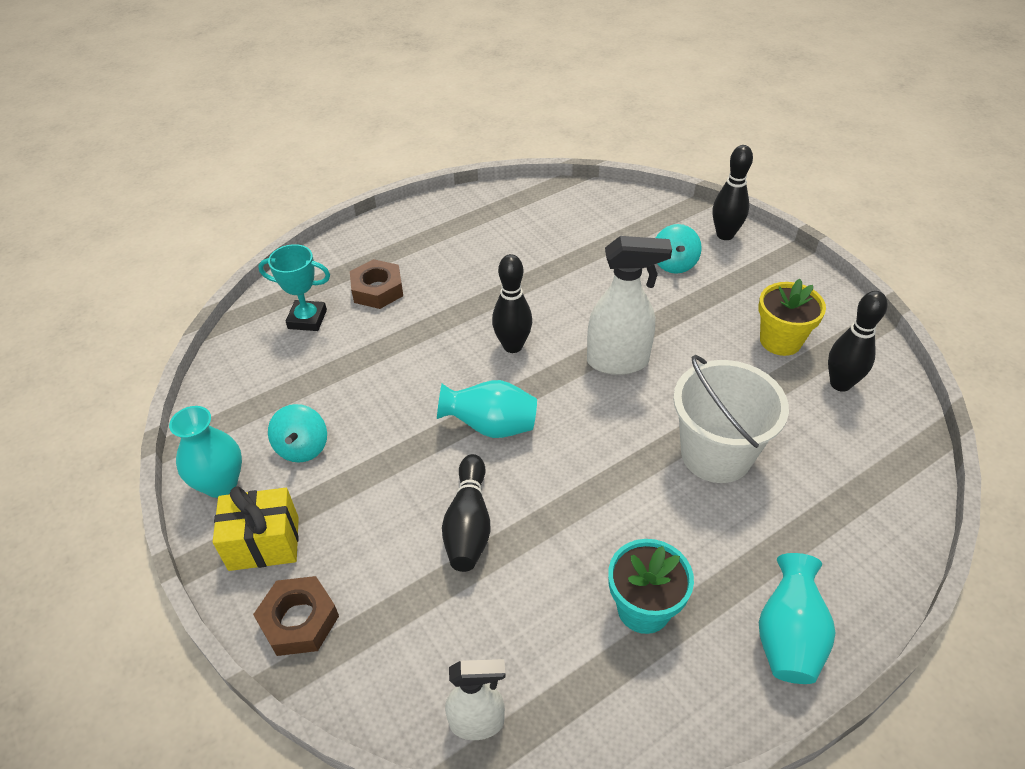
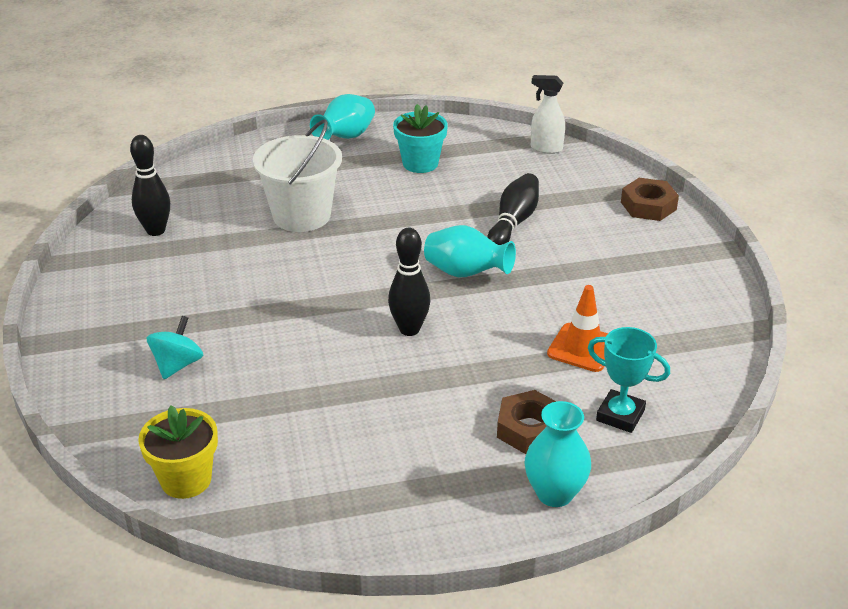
camera: 160 degrees left, 10 degrees down
turquoise vase [169,406,242,498] -> turquoise vase moved to [525,401,591,507]
yellow gift [213,486,299,571] -> none
turquoise spinning top [268,404,327,463] -> none
white spray bottle [587,236,672,375] -> none
black bowling pin [713,145,753,240] -> none
yellow flower pot [758,279,826,356] -> yellow flower pot moved to [138,406,218,499]
none -> orange traffic cone [547,285,608,372]

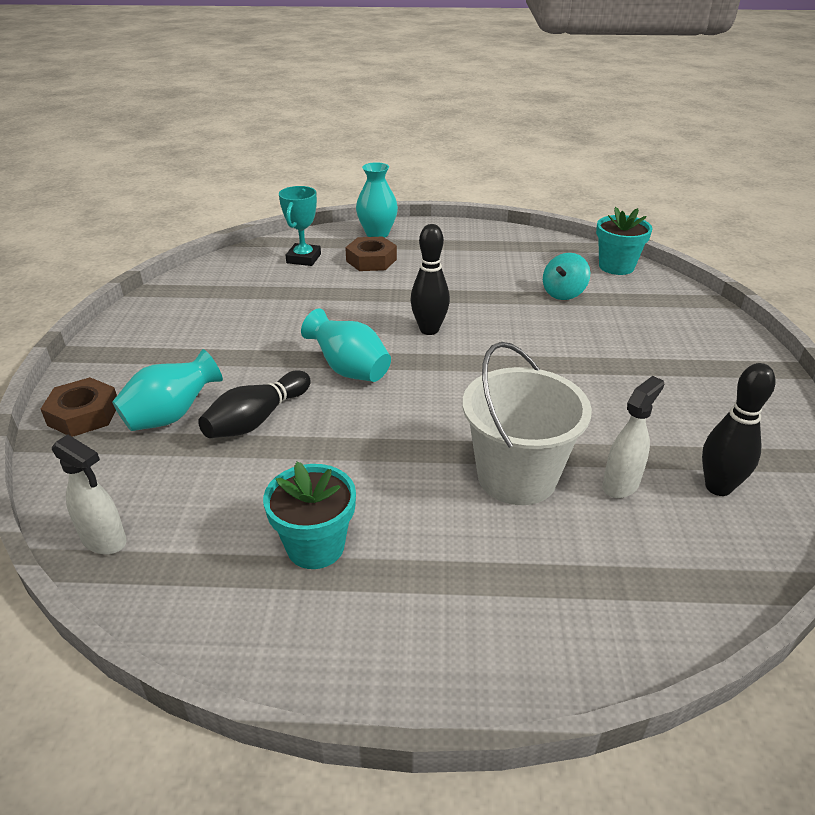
camera: 165 degrees left, 0 degrees up
yellow flower pot [138,406,218,499] -> turquoise flower pot [596,207,653,275]
turquoise spinning top [147,316,203,379] -> turquoise spinning top moved to [543,253,590,300]
turquoise vase [310,94,375,140] -> turquoise vase moved to [112,349,223,431]
orange traffic cone [547,285,608,372] -> none
turquoise trophy [588,327,670,433] -> turquoise trophy turned 60 degrees clockwise [279,186,321,266]
none -> white spray bottle [602,376,664,498]

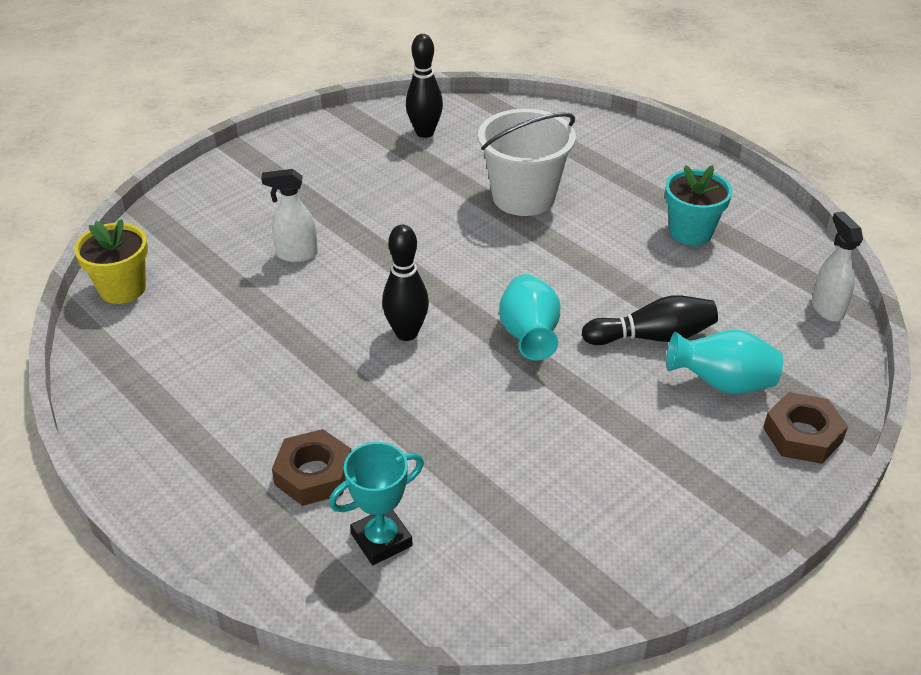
camera: 135 degrees left, 5 degrees up
turquoise vase [356,162,398,238] -> none
turquoise spinning top [543,253,590,300] -> none
turquoise flower pot [596,207,653,275] -> yellow flower pot [74,219,148,304]
white spray bottle [602,376,664,498] -> white spray bottle moved to [261,169,318,262]

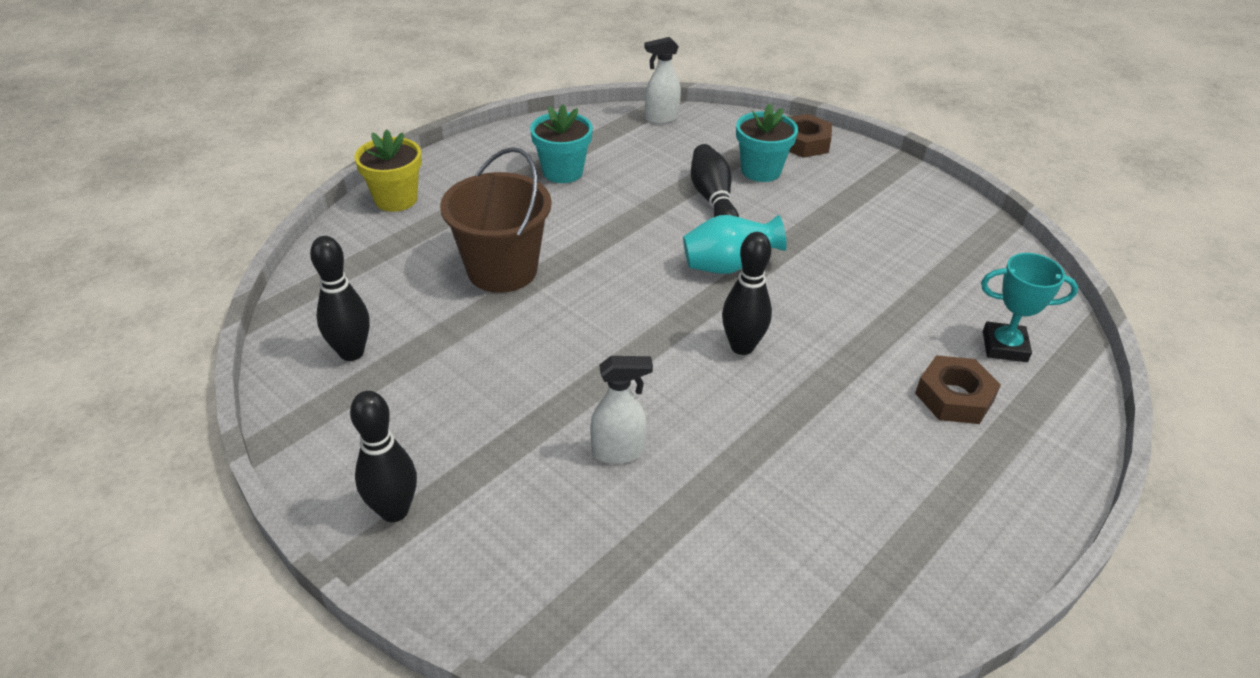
camera: 95 degrees left, 0 degrees up
yellow flower pot [74,219,148,304] -> yellow flower pot moved to [354,130,422,212]
white spray bottle [261,169,318,262] -> white spray bottle turned 90 degrees counterclockwise [590,356,653,464]
turquoise trophy [329,442,424,565] -> turquoise trophy turned 45 degrees counterclockwise [981,253,1078,362]
white bucket [478,109,576,216] -> brown bucket [440,147,552,293]
turquoise vase [666,330,783,394] -> turquoise flower pot [736,103,798,182]
none -> black bowling pin [350,391,417,522]

